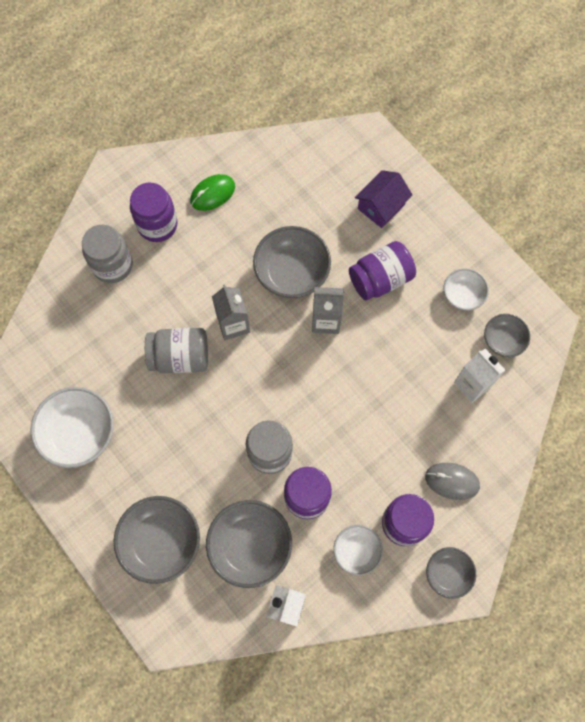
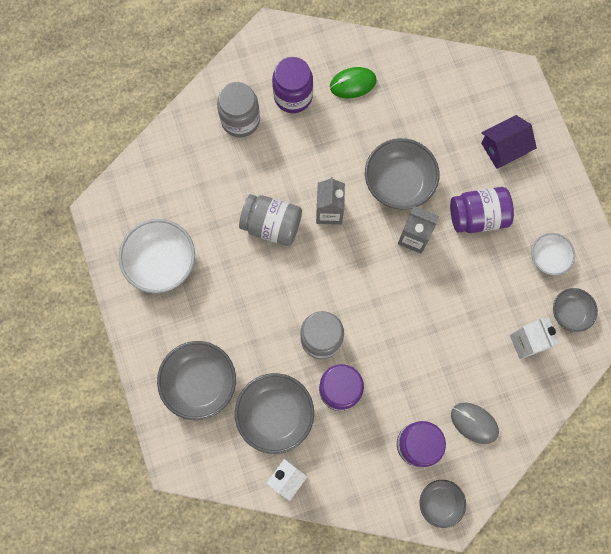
camera: 20 degrees right, 5 degrees up
white bowl [333,525,383,575] -> none

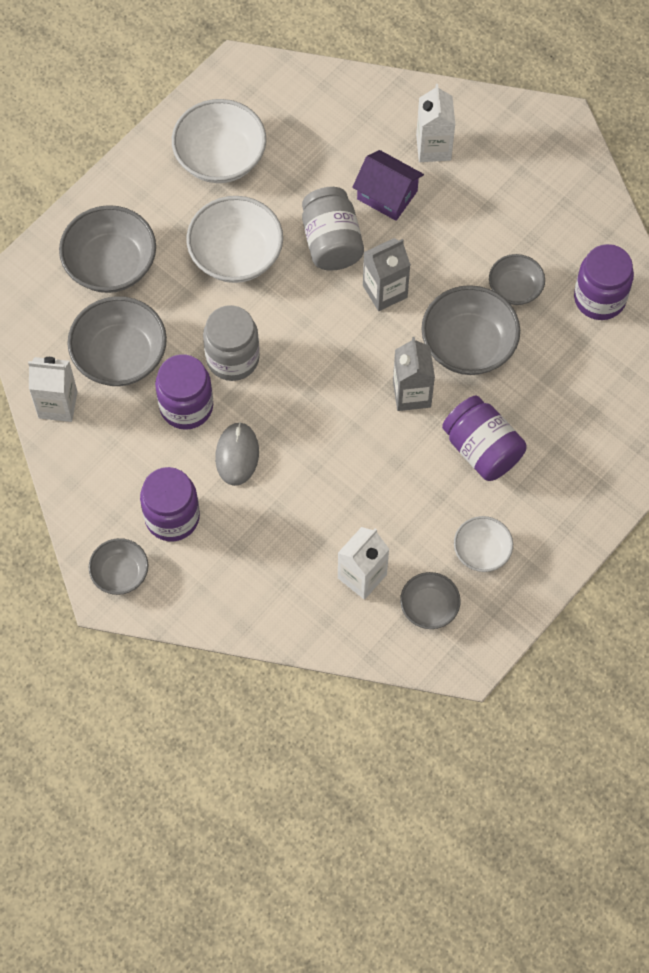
camera: 60 degrees right, 10 degrees down
grey jar [217,82,260,138] -> white carton [416,84,455,162]
purple jar [272,57,313,113] -> purple jar moved to [574,244,634,320]
green mouse [330,67,377,98] -> none
grey mouse [451,403,499,444] -> grey mouse moved to [215,422,259,486]
purple house [481,115,537,169] -> purple house moved to [352,150,424,221]
none -> white bowl [186,196,283,283]
none -> grey bowl [489,254,545,305]

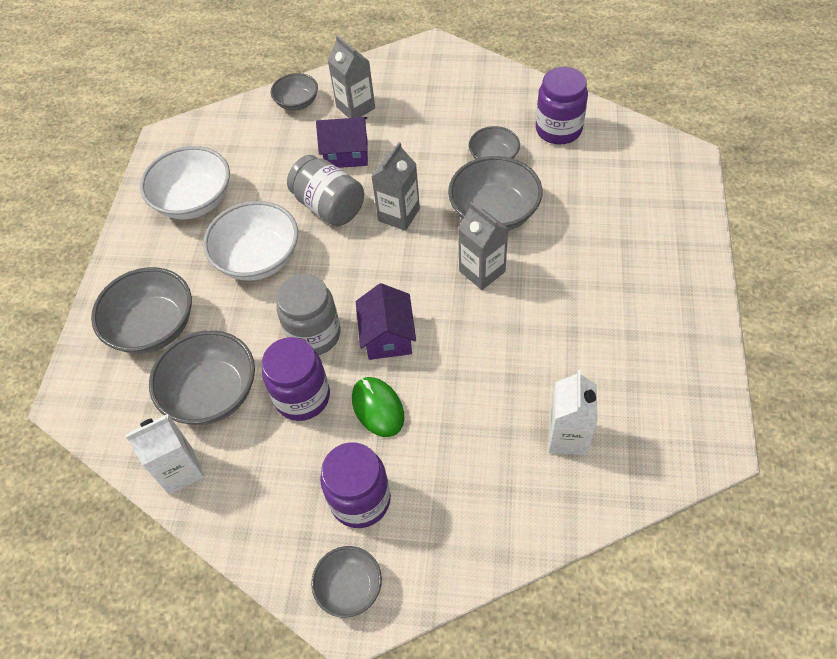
camera: 30 degrees left, 10 degrees down
grey mouse [215,422,259,486] -> green mouse [352,377,405,437]
grey bowl [400,572,461,629] -> grey bowl moved to [271,73,318,111]
white carton [416,84,455,162] -> grey carton [328,35,375,118]
purple jar [442,395,527,481] -> none
white bowl [454,516,513,572] -> none
none -> purple house [356,283,416,360]

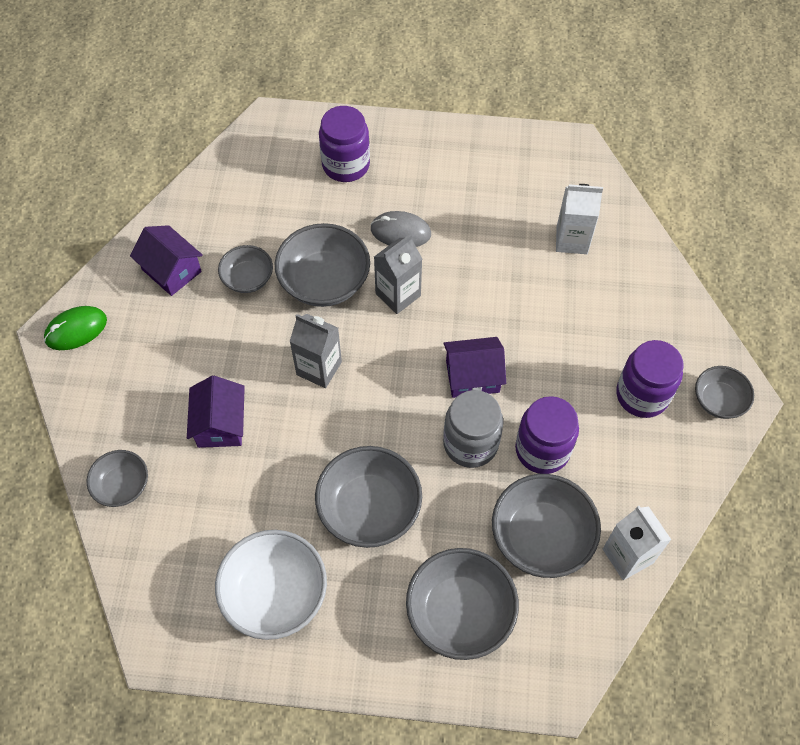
camera: 95 degrees left, 5 degrees up
white bowl [203,201,298,281] -> grey bowl [315,446,422,548]
grey jar [287,155,364,226] -> none
grey carton [328,35,375,118] -> none
green mouse [352,377,405,437] -> green mouse moved to [44,306,107,350]
purple jar [536,67,588,145] -> purple jar moved to [319,106,370,182]
none -> purple house [130,225,203,296]
none -> grey mouse [370,211,431,247]

